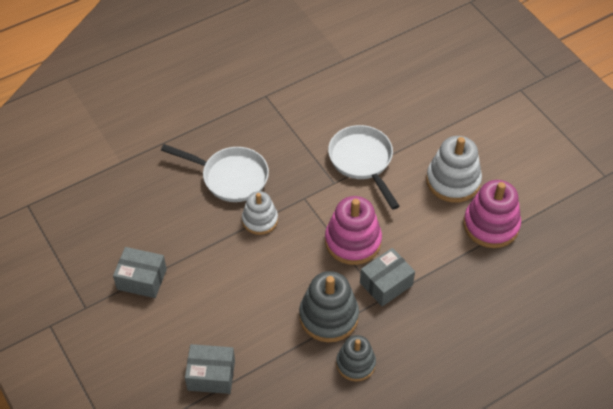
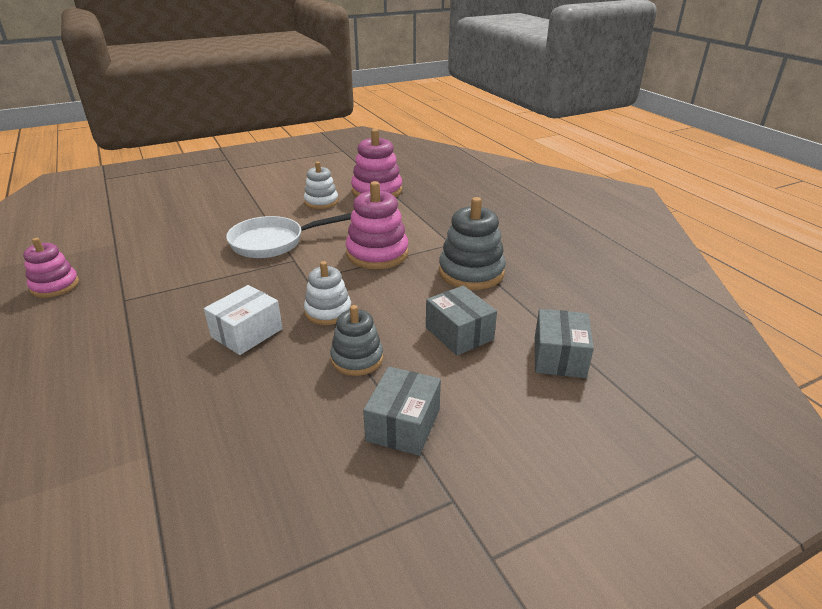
camera: 85 degrees left, 20 degrees down
white pan [161,144,269,202] -> white box [204,285,282,355]
grey stacking toy [336,335,376,381] -> grey stacking toy moved to [330,305,383,376]
grey box [360,248,415,307] -> grey box moved to [426,286,497,356]
white stacking toy [426,136,482,203] -> white stacking toy [304,162,338,209], size x0.64
none -> pink stacking toy [23,238,79,298]

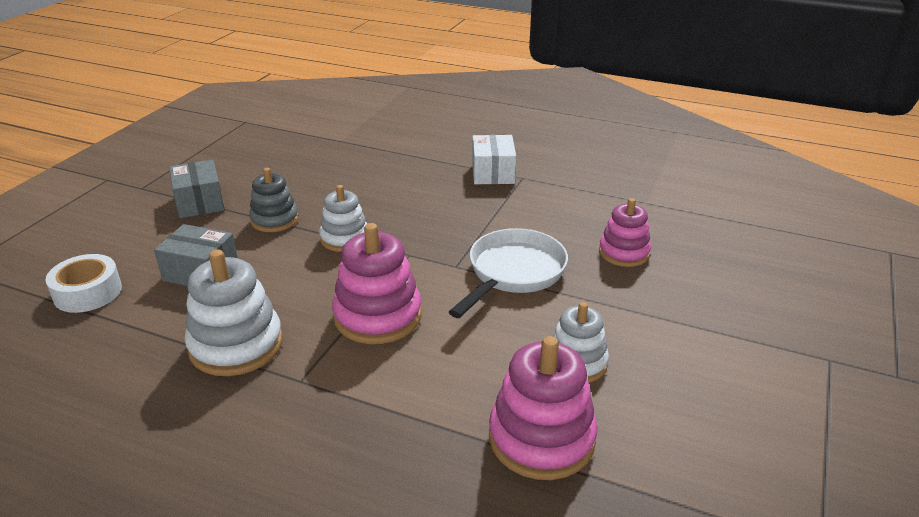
camera: 140 degrees right, 0 degrees up
pink stacking toy [23,238,79,298] -> pink stacking toy moved to [599,198,651,267]
white box [204,285,282,355] -> white box moved to [472,135,516,184]
grey stacking toy [439,197,506,290] -> white stacking toy [185,250,283,376]
grey box [535,309,594,378] -> white tape [45,254,122,313]

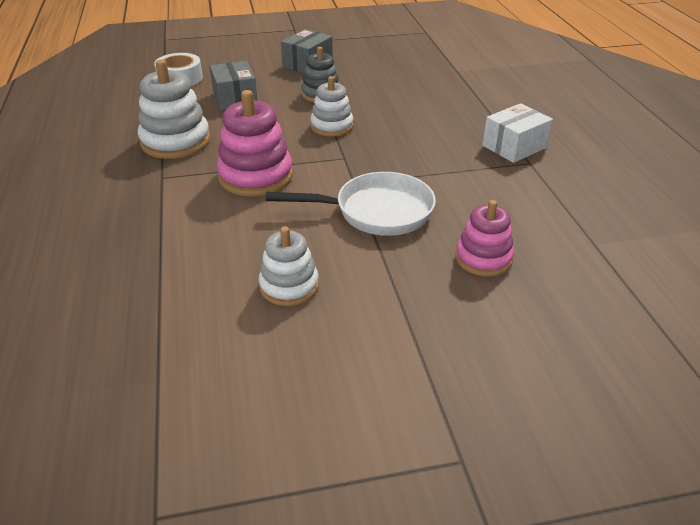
camera: 55 degrees right, 5 degrees up
pink stacking toy [489,336,597,480] -> none

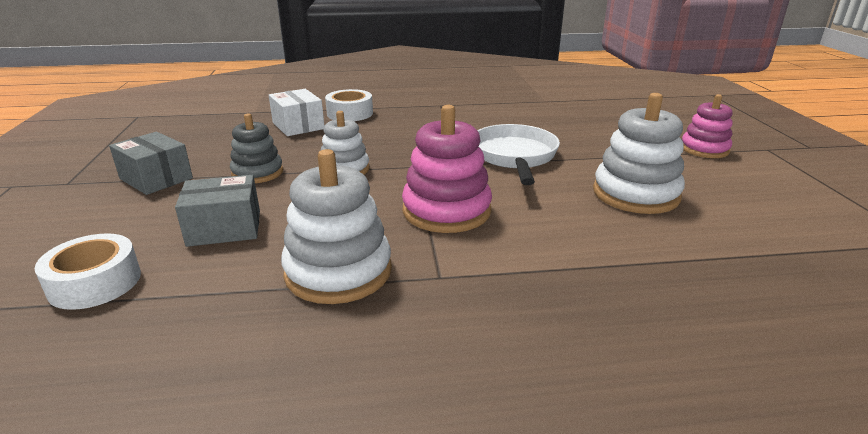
camera: 85 degrees left, 10 degrees down
white stacking toy [259,226,319,306] -> white stacking toy [593,93,685,214], size x1.55
pink stacking toy [456,200,514,277] -> pink stacking toy moved to [682,94,733,158]
white box [483,103,553,163] -> white box moved to [269,89,324,136]
none -> white tape [325,89,373,121]

